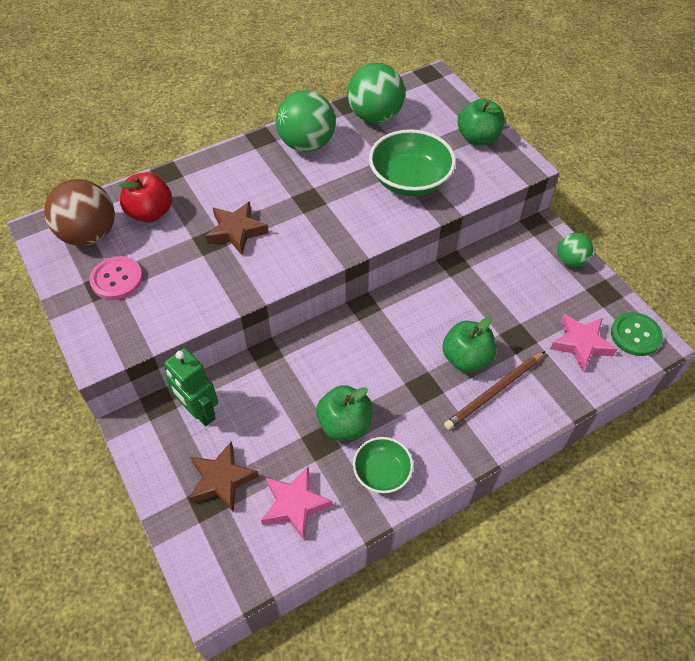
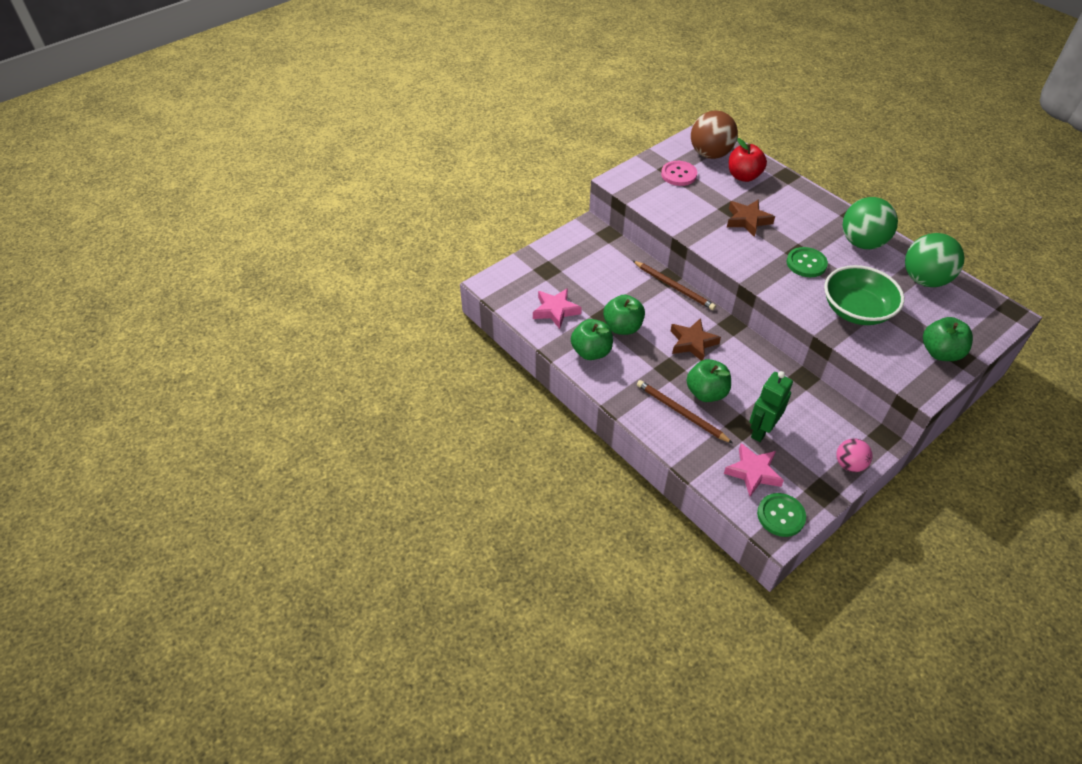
camera: 80 degrees right, 5 degrees down
green robot [163,348,218,426] -> green robot moved to [749,371,793,442]
brown star [189,441,259,513] -> brown star moved to [671,318,721,361]
green bowl [353,437,413,493] -> green apple [571,319,613,360]
green ball [557,233,593,267] -> pink ball [836,438,872,472]
none -> brown pencil [633,261,716,310]
none -> green button [786,247,828,277]

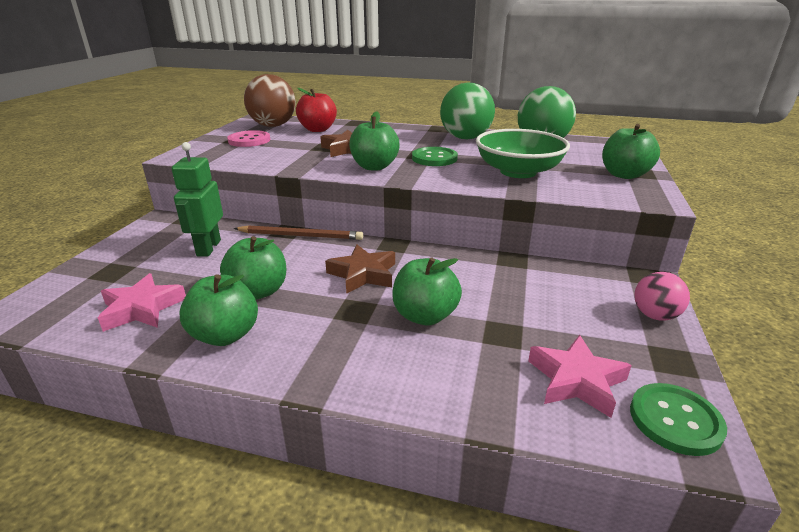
camera: 35 degrees left, 20 degrees down
brown pencil [637,380,732,443] -> none
green robot [749,371,793,442] -> green robot moved to [172,142,223,257]
none -> green apple [349,111,400,170]

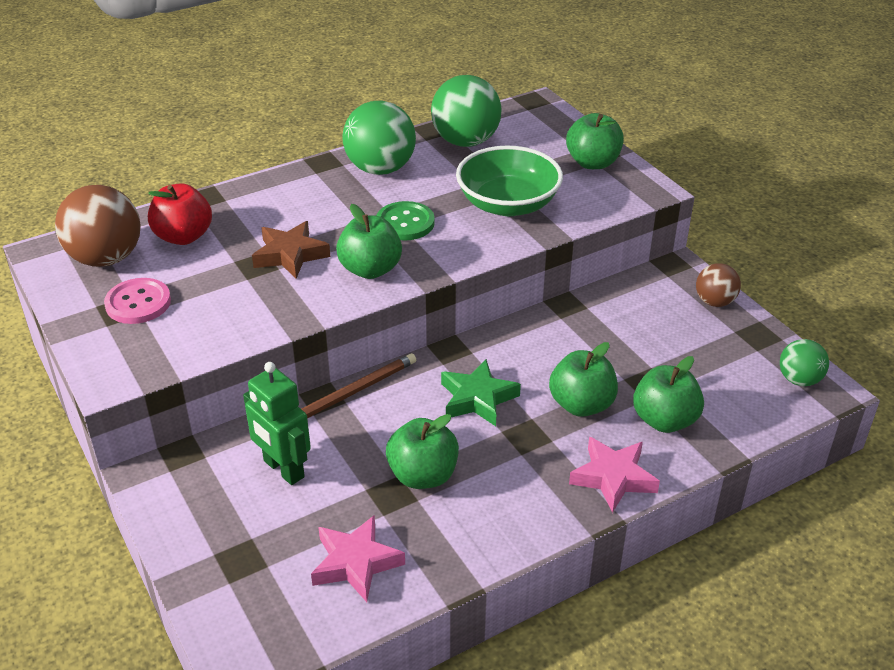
camera: 45 degrees left, 10 degrees up
green apple [179,274,258,346] -> green apple moved to [633,356,704,433]
brown star [325,244,395,294] -> green star [441,359,521,426]
pink star [528,335,632,418] -> pink star moved to [569,437,660,513]
green button [630,383,727,456] -> green ball [780,339,829,386]
pink ball [634,272,690,321] -> brown ball [696,263,741,307]

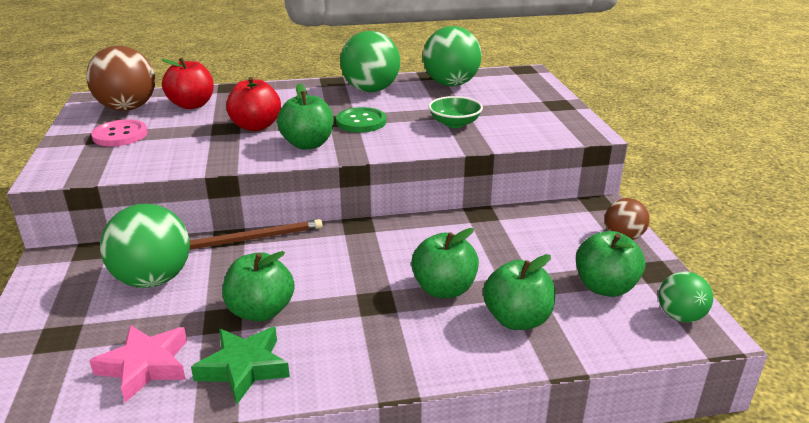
camera: 20 degrees right, 10 degrees down
green robot [243,362,311,485] -> green ball [100,204,190,288]
brown star [252,221,330,279] -> red apple [226,77,281,131]
green star [441,359,521,426] -> green star moved to [191,327,290,404]
green bowl [456,145,563,216] -> green bowl [429,96,483,128], size x0.58
green apple [566,113,624,169] -> green apple moved to [576,231,645,297]
pink star [569,437,660,513] -> none

